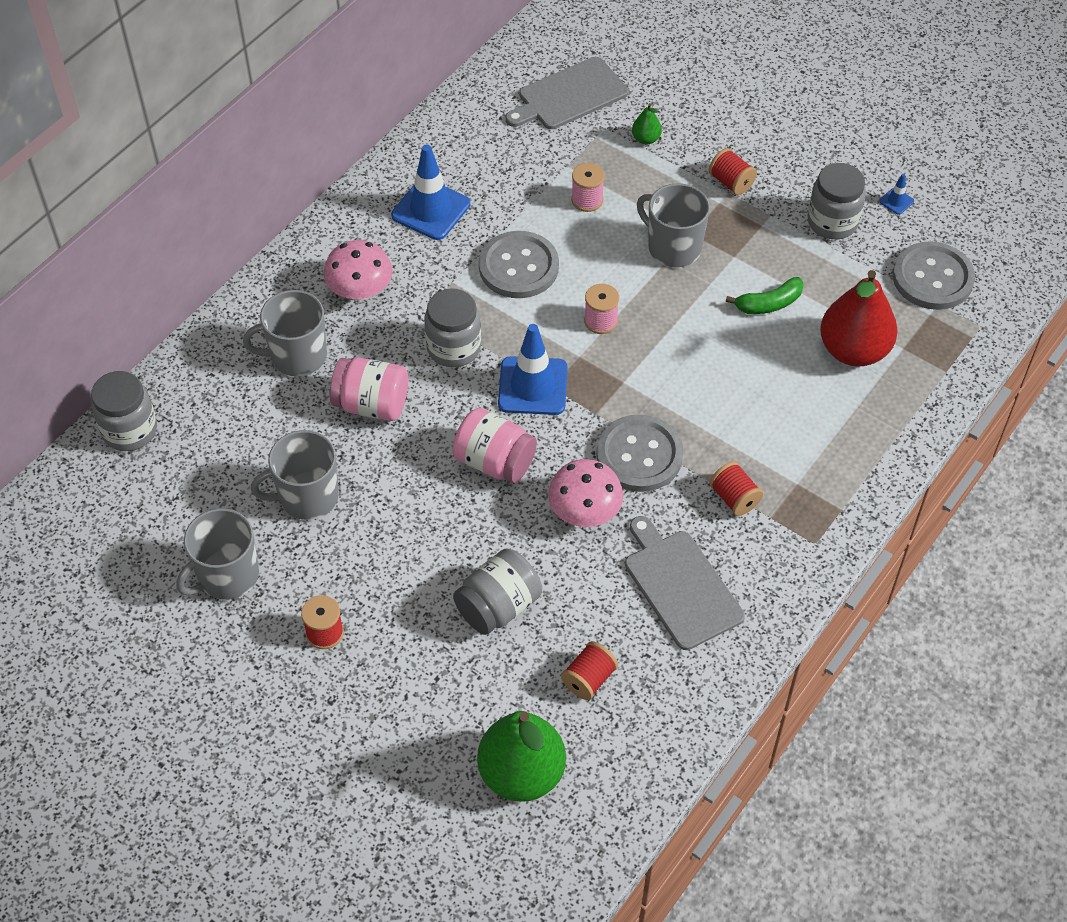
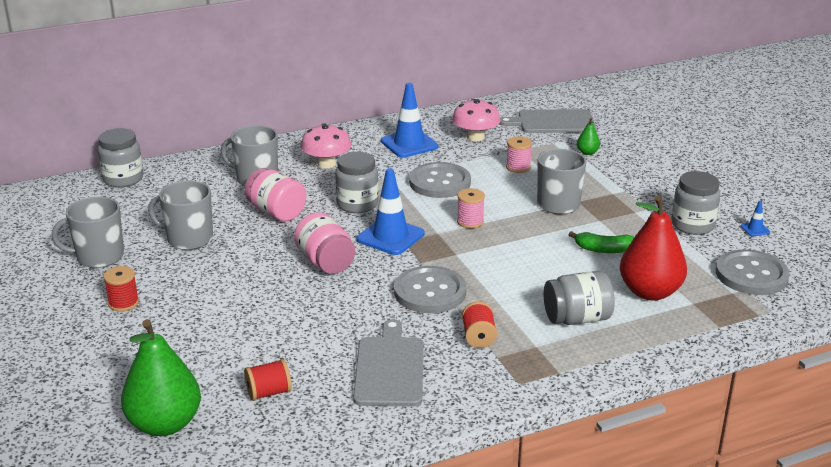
camera: 30 degrees right, 25 degrees down
grey jar [453,549,542,635] -> grey jar moved to [544,271,615,325]
pink mushroom [548,459,623,527] -> pink mushroom moved to [452,99,501,141]
red spool [709,148,757,195] -> none

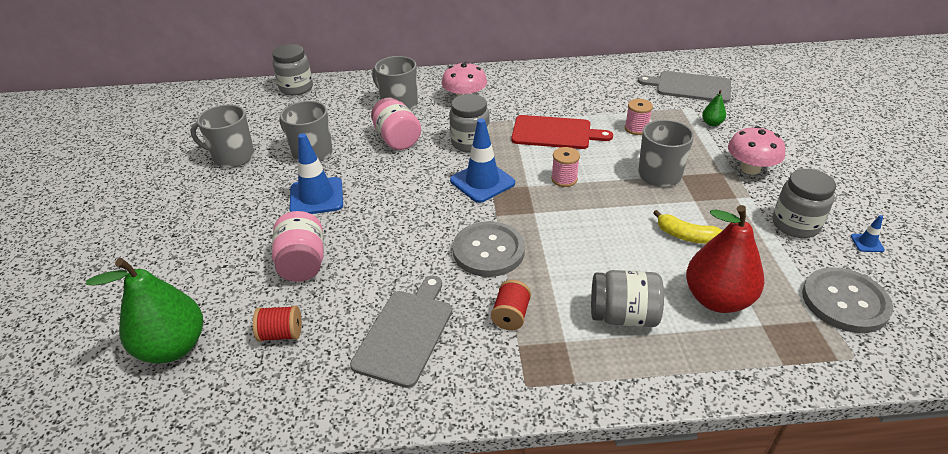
camera: 20 degrees right, 10 degrees up
red spool [103,266,139,312] -> none
pink jar [294,212,355,274] -> pink jar moved to [272,211,324,282]
blue traffic cone [381,83,438,158] -> blue traffic cone moved to [290,133,343,214]
grey button [409,162,471,198] -> red cutting board [511,115,613,149]
pink mushroom [452,99,501,141] -> pink mushroom moved to [728,126,785,175]
green banana [568,231,634,253] -> yellow banana [653,210,723,244]

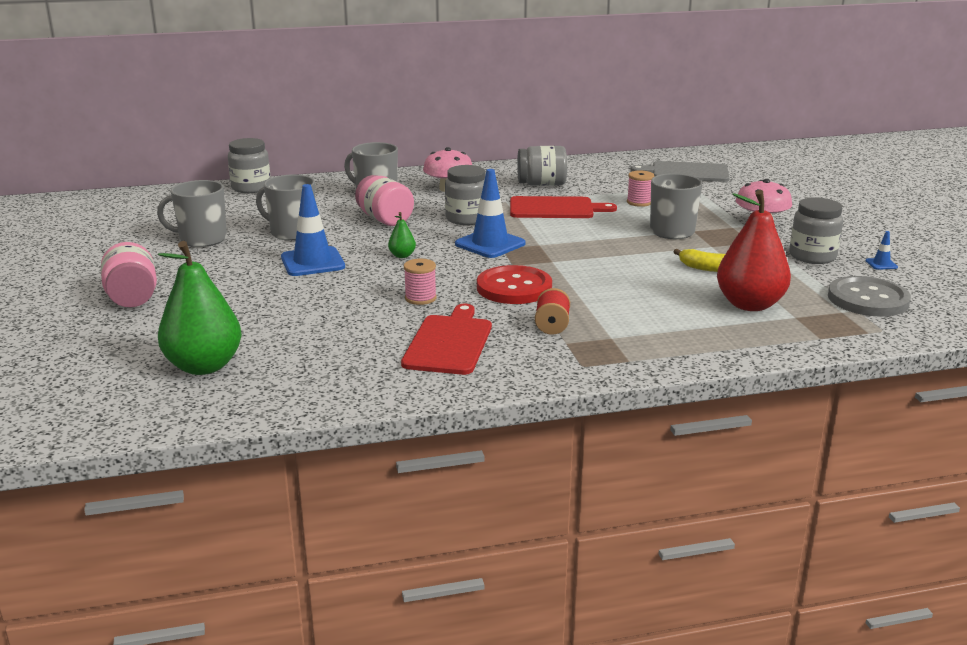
camera: 10 degrees left, 15 degrees down
red spool [253,305,302,342] -> none
pink jar [272,211,324,282] -> pink jar moved to [101,242,157,307]
grey cutting board [350,276,452,388] -> red cutting board [401,304,492,375]
grey button [453,221,525,277] -> red button [477,265,552,304]
pink spool [551,147,580,187] -> pink spool moved to [404,259,437,305]
grey jar [591,270,664,327] -> grey jar moved to [517,146,567,186]
green pear [702,90,726,126] -> green pear moved to [388,212,416,258]

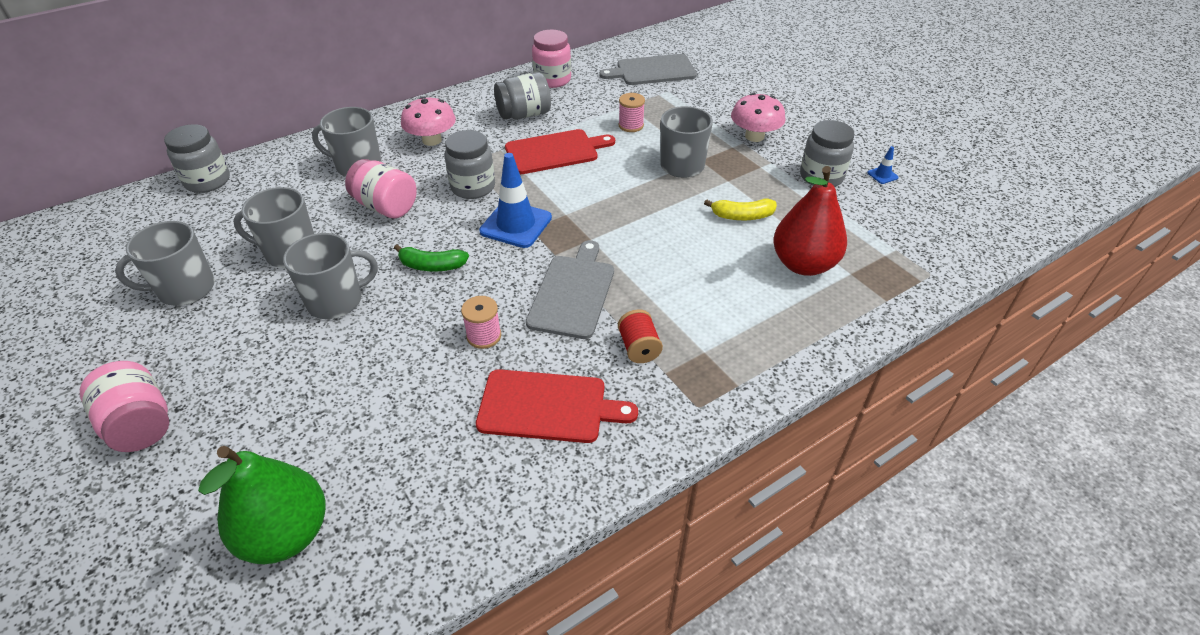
camera: 20 degrees left, 20 degrees up
blue traffic cone [281,184,345,276] -> grey mug [283,233,378,319]
green pear [388,212,416,258] -> green banana [394,244,469,271]
red cutting board [401,304,492,375] -> red cutting board turned 105 degrees clockwise [476,369,638,443]
red button [477,265,552,304] -> grey cutting board [526,240,614,339]
grey button [828,276,911,317] -> none
none -> pink jar [532,30,571,88]

